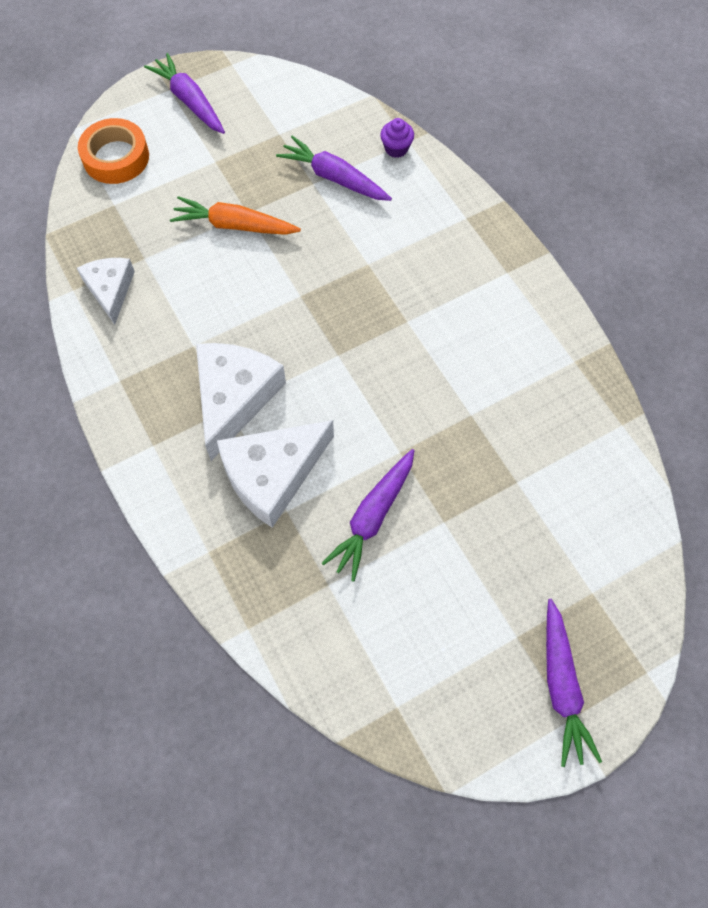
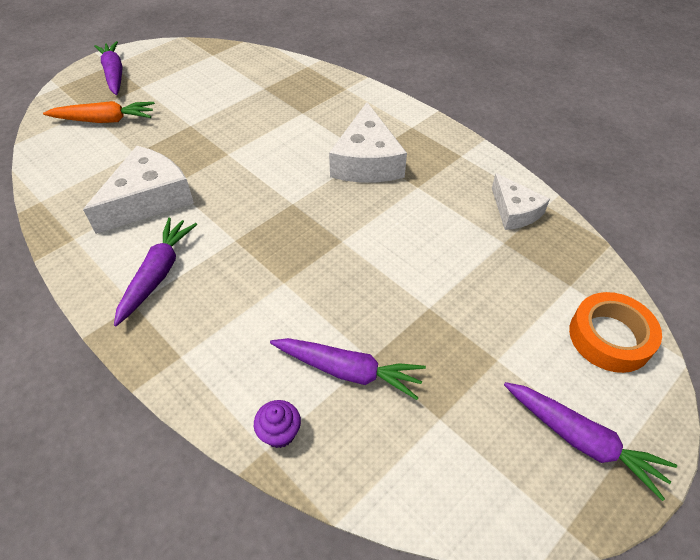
camera: 165 degrees right, 15 degrees down
orange carrot [170,196,301,235] -> orange carrot moved to [43,101,155,123]
white cheese [217,420,334,528] -> white cheese moved to [83,146,194,234]
purple carrot [322,449,415,582] -> purple carrot moved to [114,218,197,326]

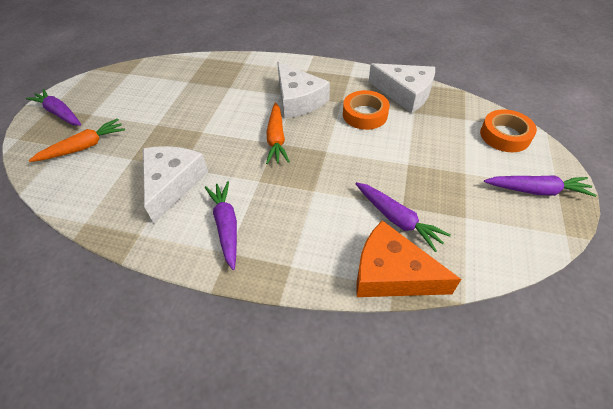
camera: 30 degrees left, 0 degrees up
purple cupcake [254,400,301,448] -> orange cheese [356,221,461,297]
purple carrot [270,338,426,400] -> purple carrot turned 60 degrees clockwise [356,182,451,252]
white cheese [492,173,550,230] -> white cheese [369,63,435,113], size x1.62
none -> orange carrot [266,103,290,164]
none -> orange tape [343,90,390,130]

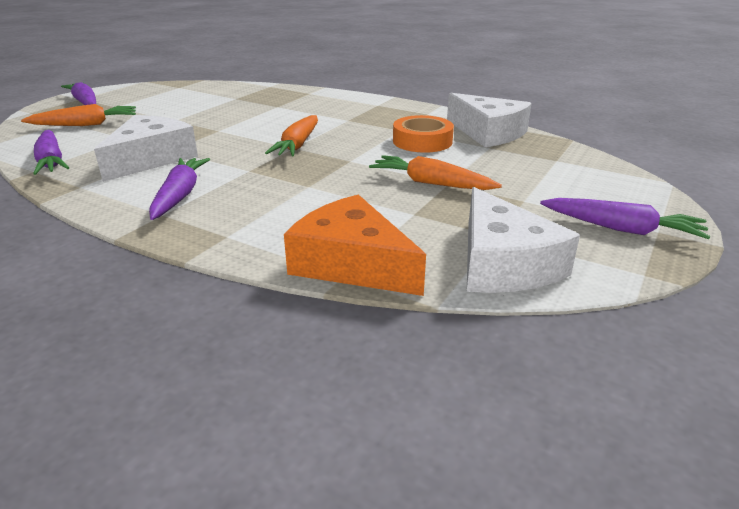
camera: 15 degrees right, 20 degrees down
white cheese [277,62,330,118] -> white cheese moved to [467,187,580,293]
purple carrot [356,182,451,252] -> purple carrot moved to [33,130,69,175]
orange tape [480,109,537,152] -> none
none -> orange carrot [369,155,502,190]

